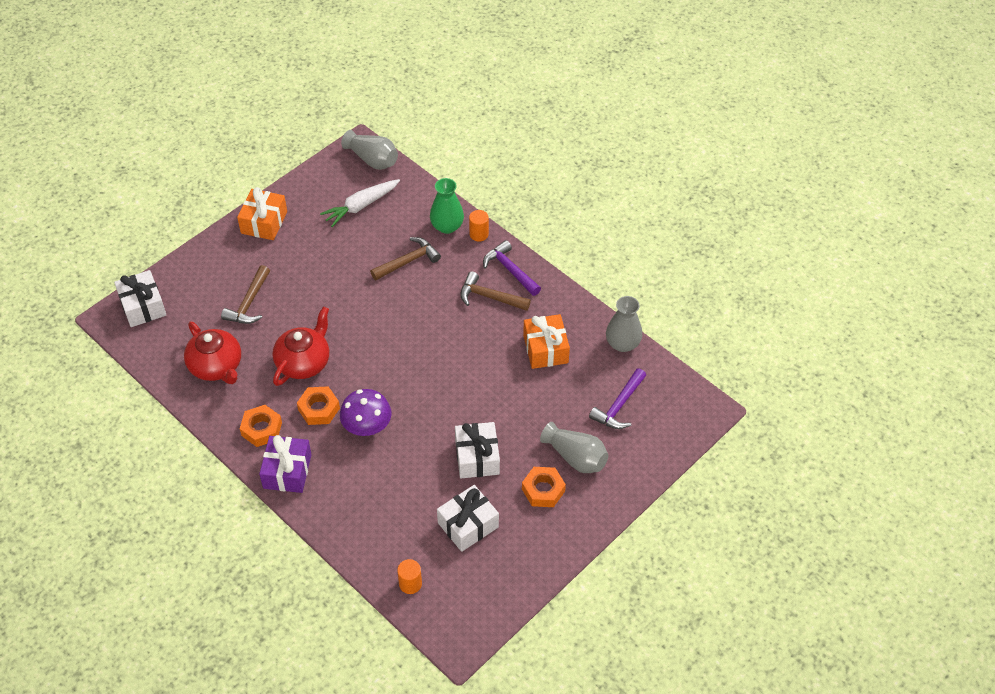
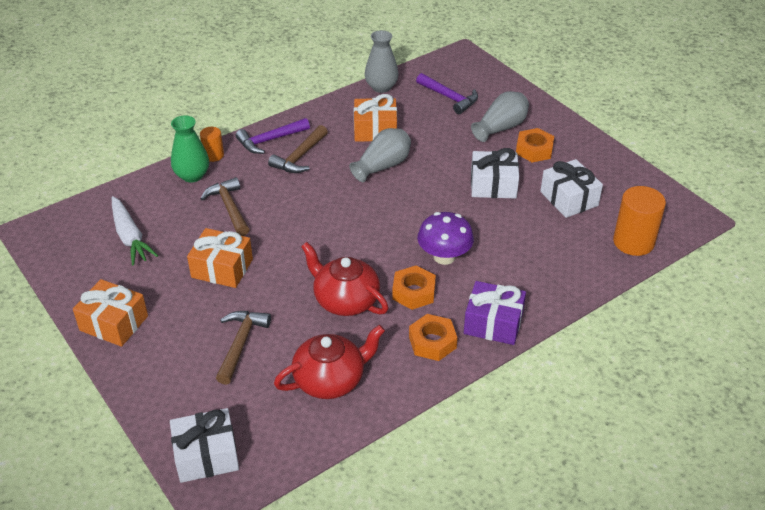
camera: 80 degrees left, 10 degrees down
brown hammer [221,265,270,324] -> brown hammer turned 105 degrees counterclockwise [216,311,271,385]
grey vase [341,130,398,170] -> grey vase moved to [349,128,411,182]
orange cylinder [397,559,422,594] -> orange cylinder [613,186,666,256], size x1.81
none -> orange gift [187,228,253,288]

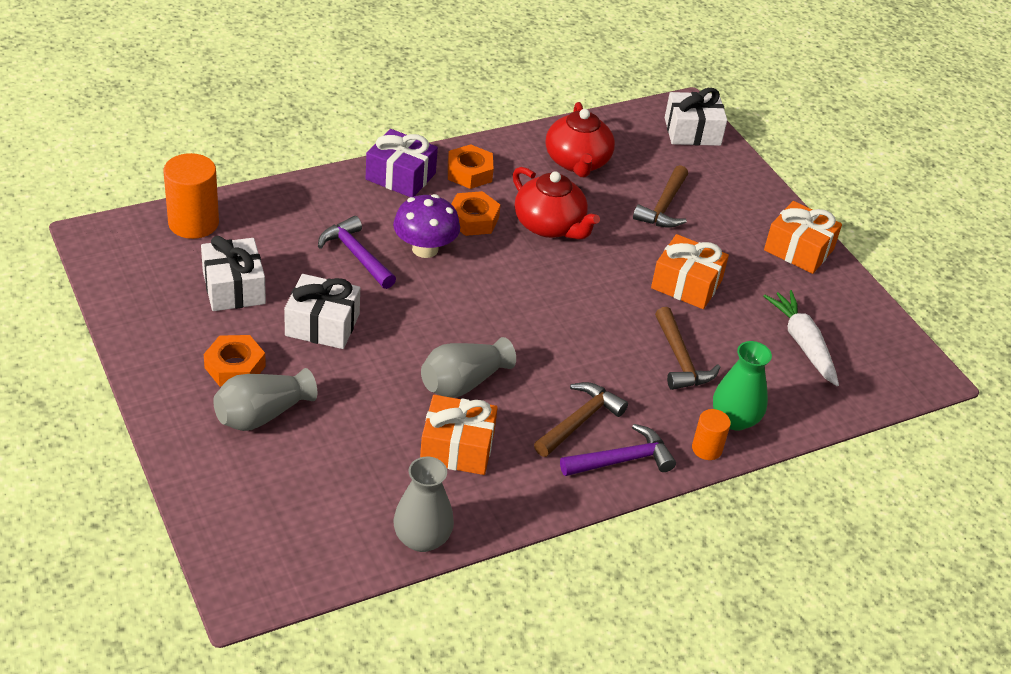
camera: 175 degrees left, 0 degrees up
red teapot [274,325,385,399] -> red teapot turned 75 degrees counterclockwise [546,102,615,177]
purple hammer [416,73,478,114] -> purple hammer moved to [318,216,396,289]

